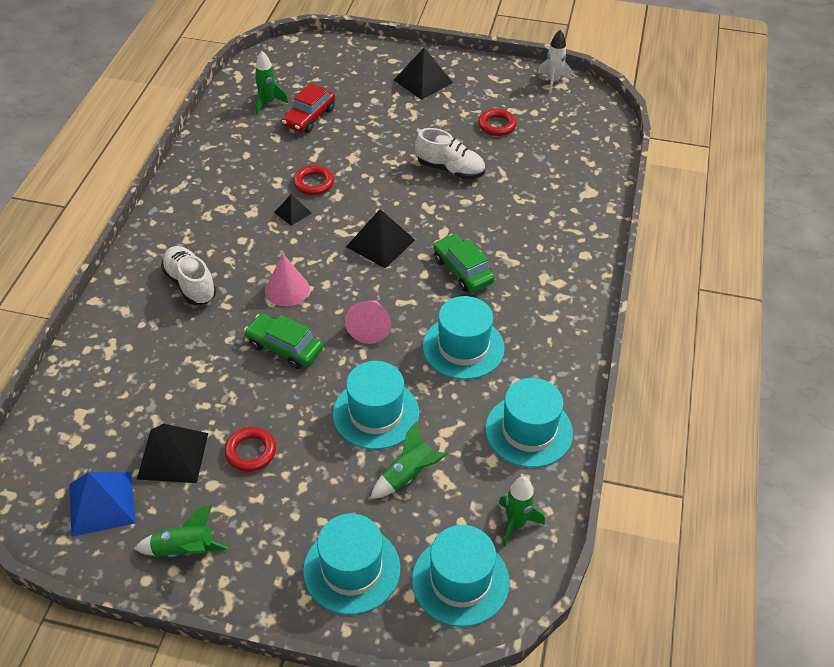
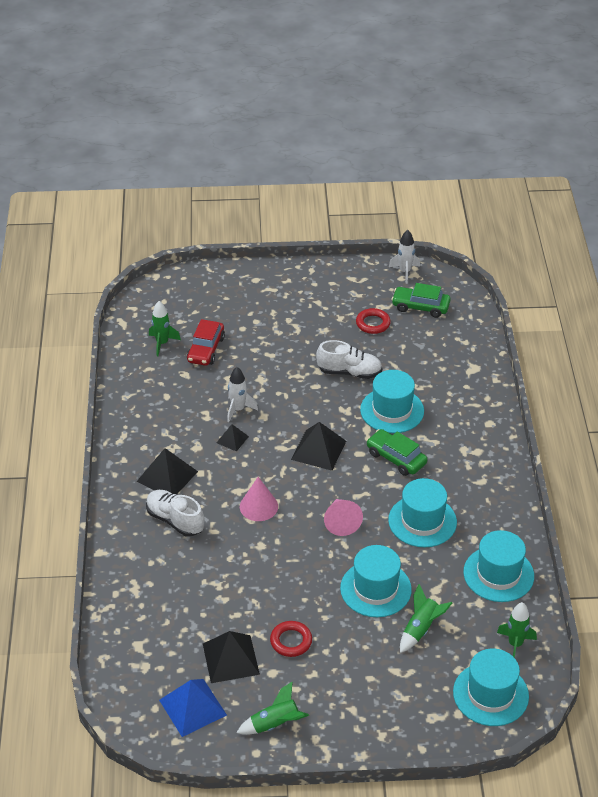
camera: 15 degrees left, 5 degrees down
green car [244,314,323,369] -> green car moved to [391,283,451,318]
red ring [293,165,334,195] -> white rocket [227,367,258,422]
turquoise hat [303,514,400,615] -> turquoise hat moved to [360,370,424,433]
black pyramid [394,48,453,100] -> black pyramid moved to [136,448,198,494]

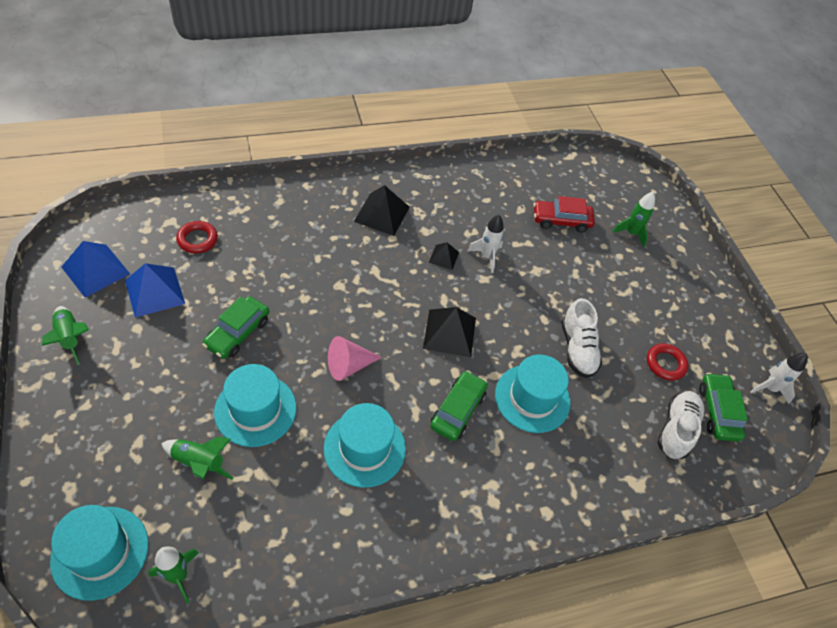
camera: 70 degrees right, 10 degrees up
white shoe [146,490,204,537] -> white shoe moved to [658,391,705,459]
green rocket [149,301,181,356] -> green rocket moved to [612,192,655,247]
black pyramid [203,631,260,683] -> blue pyramid [125,263,185,318]
pink cone [240,477,278,521] -> none
red ring [270,621,312,657] -> red ring moved to [176,221,218,253]
turquoise hat [463,530,534,602] -> none
none -> green car [202,296,269,359]

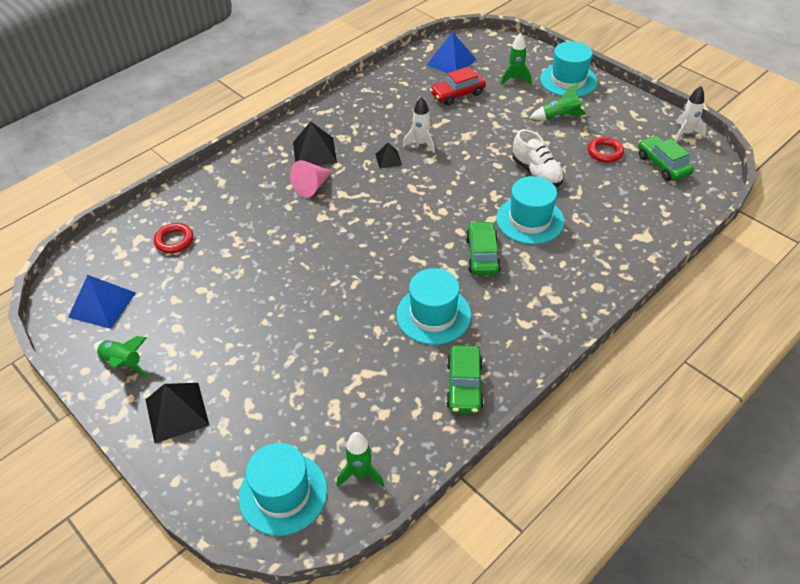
camera: 20 degrees left, 5 degrees down
blue pyramid [125,263,185,318] -> blue pyramid moved to [427,32,477,73]
green rocket [161,437,233,480] -> green rocket moved to [530,83,587,120]
green car [202,296,269,359] -> green car moved to [446,345,484,413]
turquoise hat [214,364,296,447] -> turquoise hat moved to [540,41,597,97]
pink cone [328,336,382,381] -> pink cone moved to [290,160,332,197]
black pyramid [423,307,476,357] -> black pyramid moved to [146,383,209,443]
white shoe [658,391,705,459] -> none

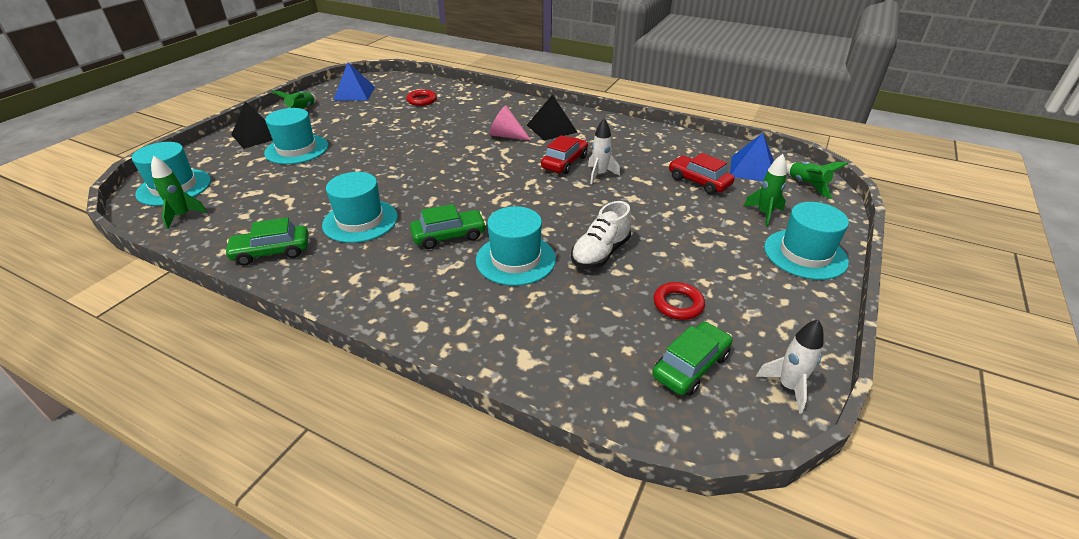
camera: 70 degrees right, 10 degrees down
black pyramid [375,143,402,169] -> red car [541,135,588,174]
green rocket [530,83,587,120] -> green rocket moved to [787,162,848,199]
none -> turquoise hat [264,108,328,164]

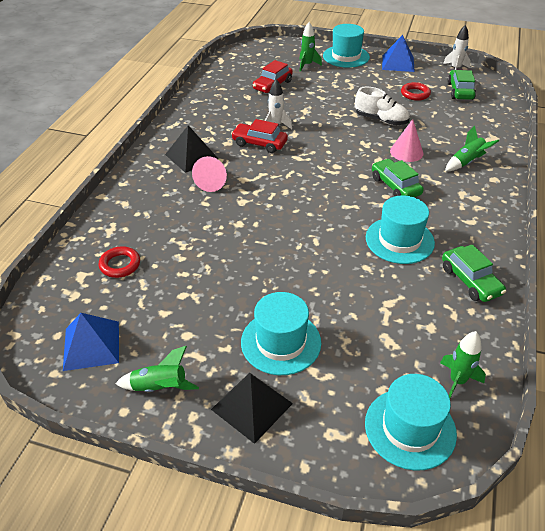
camera: 100 degrees left, 5 degrees up
turquoise hat [476,206,556,286] -> pink cone [390,119,423,162]
green car [652,322,733,396] -> green car turned 60 degrees clockwise [447,70,476,100]
blue pyramid [730,133,774,182] -> blue pyramid moved to [382,35,415,72]
green rocket [787,162,848,199] -> green rocket moved to [445,126,499,171]

